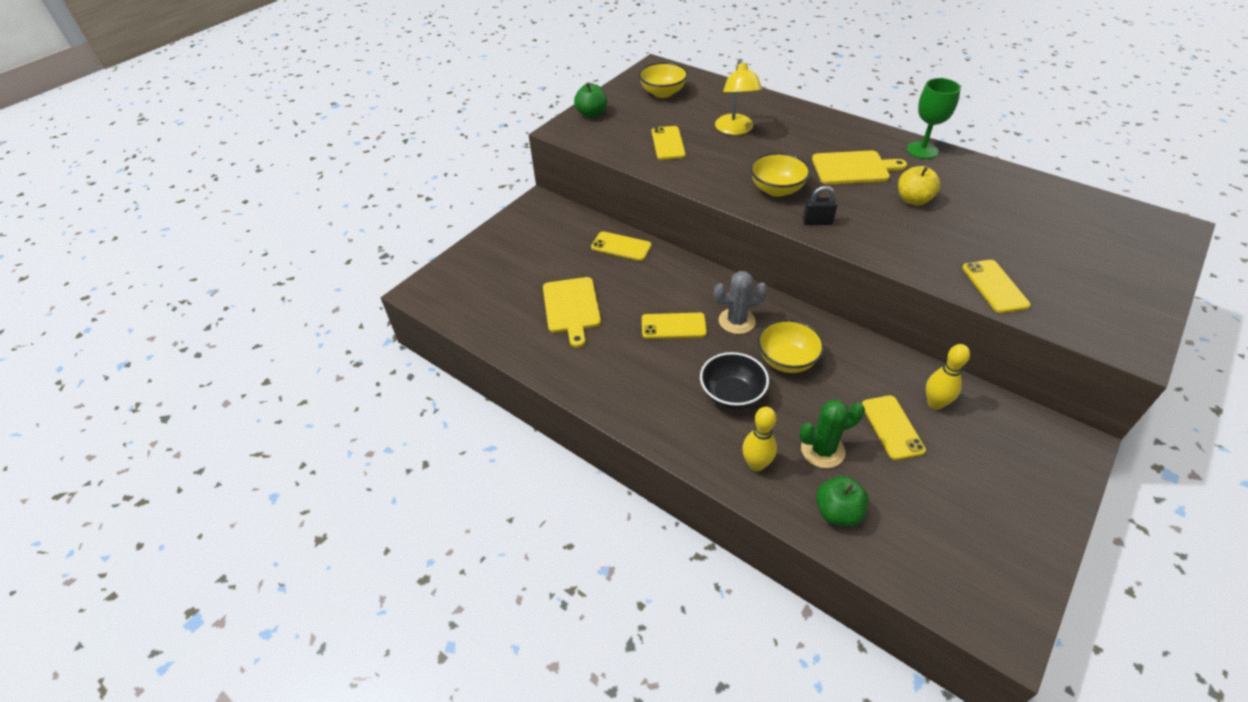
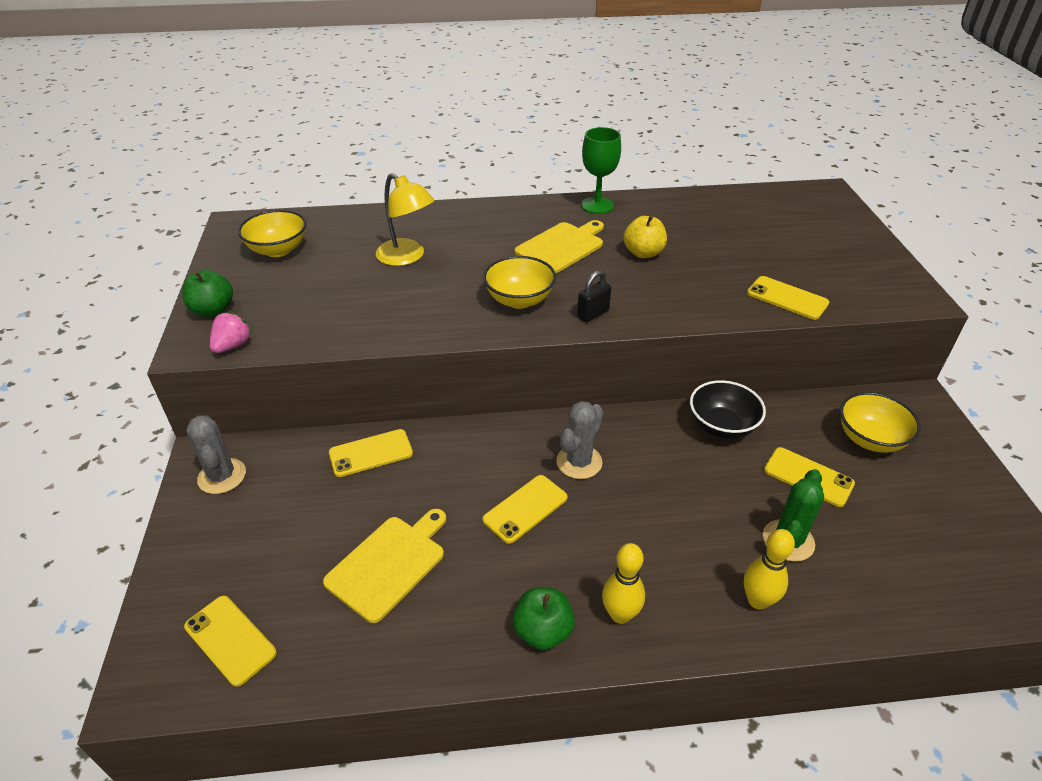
camera: 45 degrees left, 5 degrees down
yellow cutting board [543,277,601,348] -> yellow cutting board turned 90 degrees counterclockwise [323,509,446,623]
yellow phone [652,126,686,160] -> yellow phone moved to [184,596,277,687]
black bowl [700,352,769,410] -> black bowl moved to [690,380,766,439]
yellow bowl [757,319,824,373] -> yellow bowl moved to [840,392,921,453]
green apple [816,476,869,526] -> green apple moved to [513,587,575,650]
yellow bowling pin [926,344,970,410] -> yellow bowling pin moved to [602,543,645,624]
none -> grey cactus [186,415,246,494]
none -> pink strawberry [210,311,252,353]

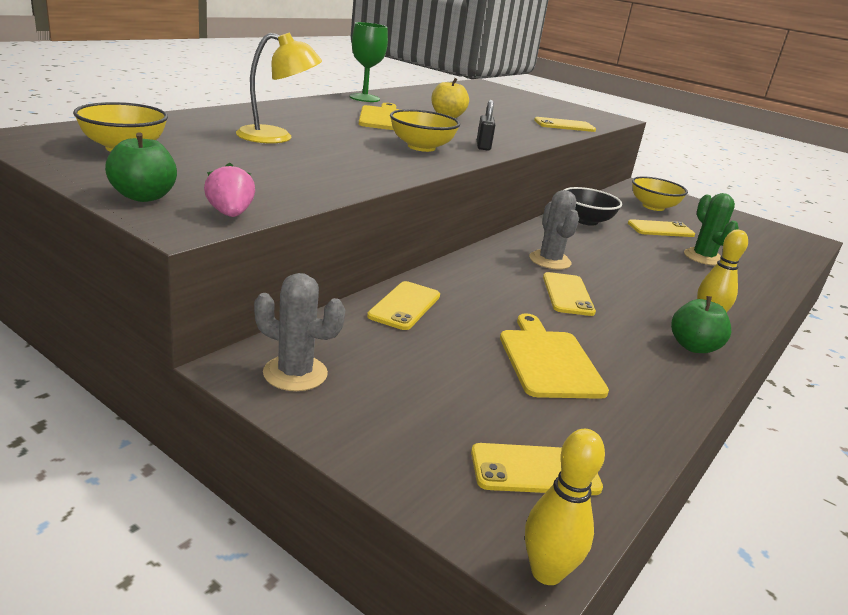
camera: 50 degrees left, 15 degrees down
yellow bowling pin [744,529,795,610] -> yellow bowling pin moved to [525,429,605,585]

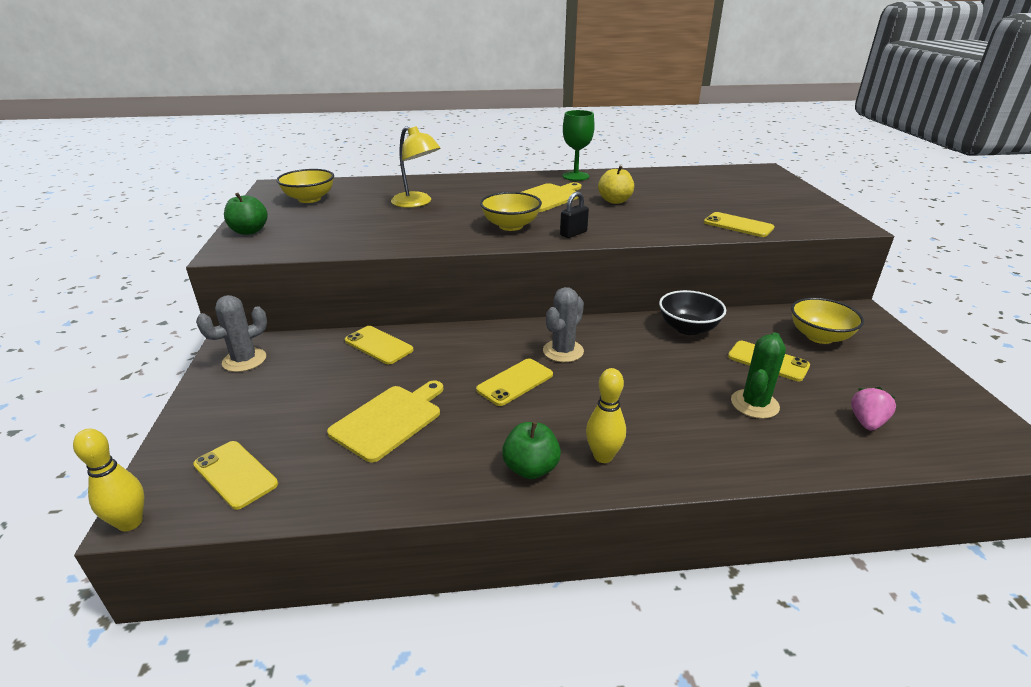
camera: 50 degrees right, 5 degrees up
pink strawberry [204,163,255,217] -> pink strawberry moved to [851,387,896,431]
grey cactus [254,273,345,391] -> grey cactus turned 75 degrees clockwise [196,295,267,372]
yellow phone [367,281,440,330] -> yellow phone turned 60 degrees clockwise [345,326,413,364]

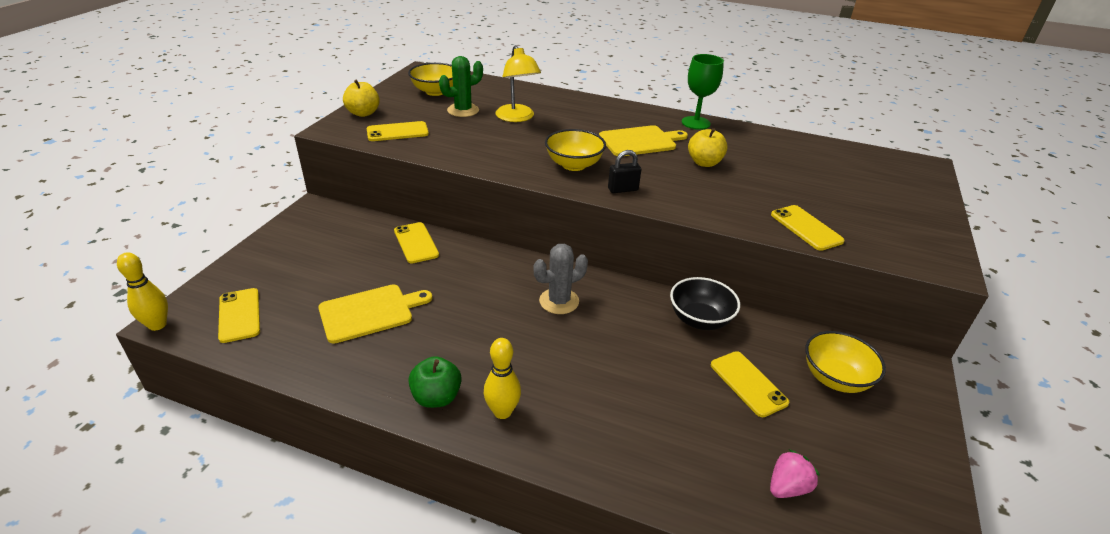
camera: 25 degrees right, 5 degrees up
grey cactus [196,295,267,372] -> none
green apple [224,193,268,235] -> yellow apple [343,80,380,117]
yellow phone [476,358,553,406] -> yellow phone moved to [367,121,429,141]
green cactus [731,332,786,419] -> green cactus moved to [439,56,483,117]

